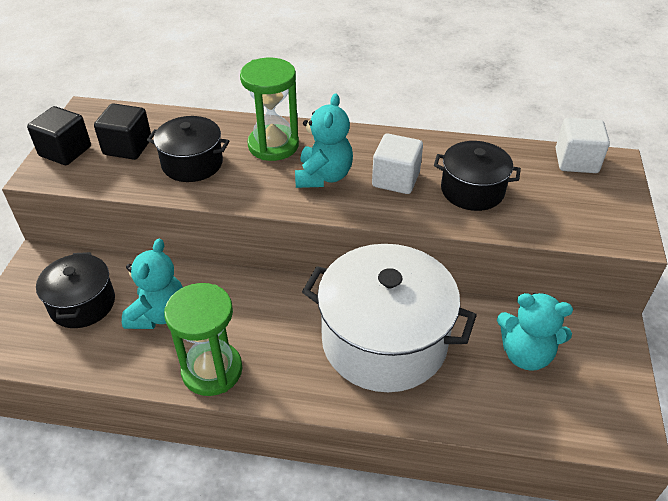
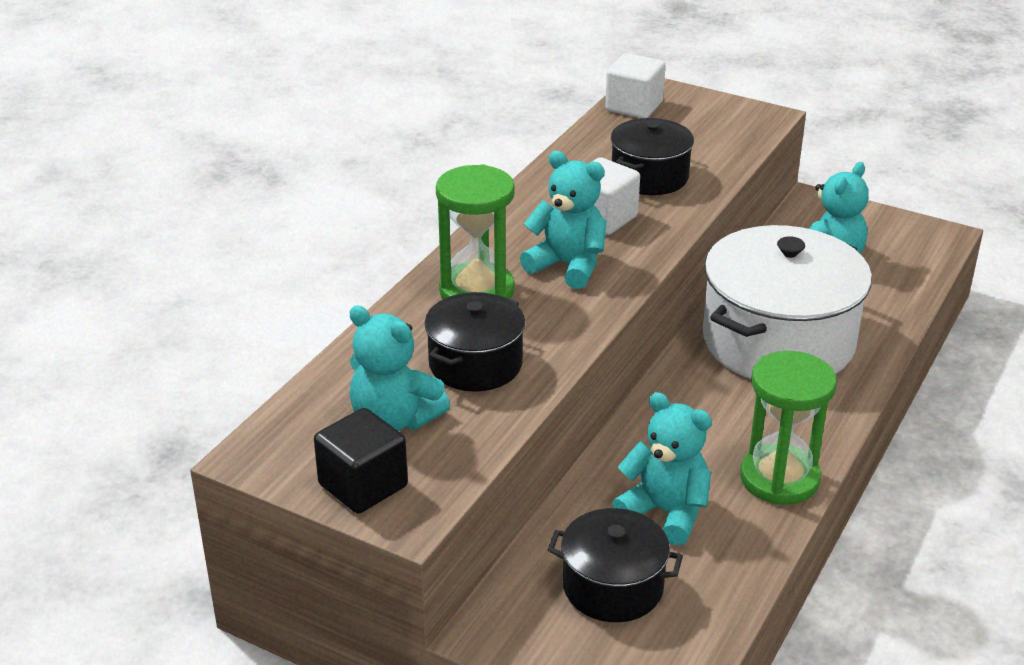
camera: 70 degrees left, 10 degrees down
black cube [94,103,151,160] -> turquoise teddy bear [349,306,450,431]

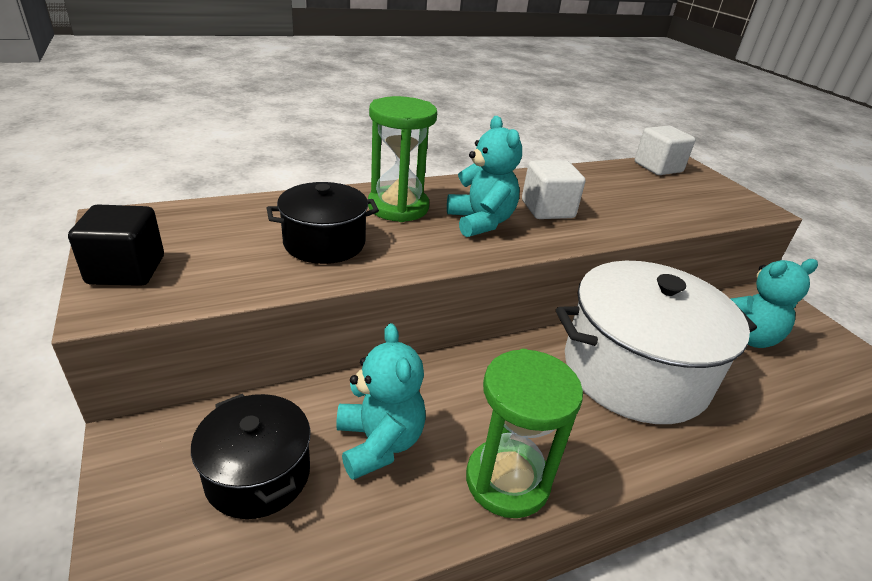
camera: 35 degrees right, 0 degrees up
turquoise teddy bear [349,306,450,431] -> none
black pot [611,118,694,195] -> none

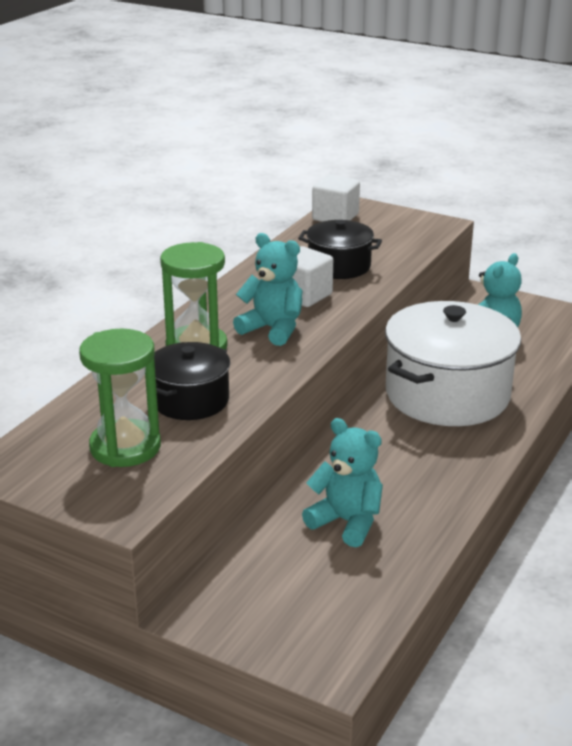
camera: 35 degrees left, 5 degrees down
black cube [68,204,164,286] -> none
black pot [191,394,311,519] -> black pot moved to [298,220,382,279]
green hourglass [466,349,583,518] -> green hourglass moved to [79,329,161,467]

